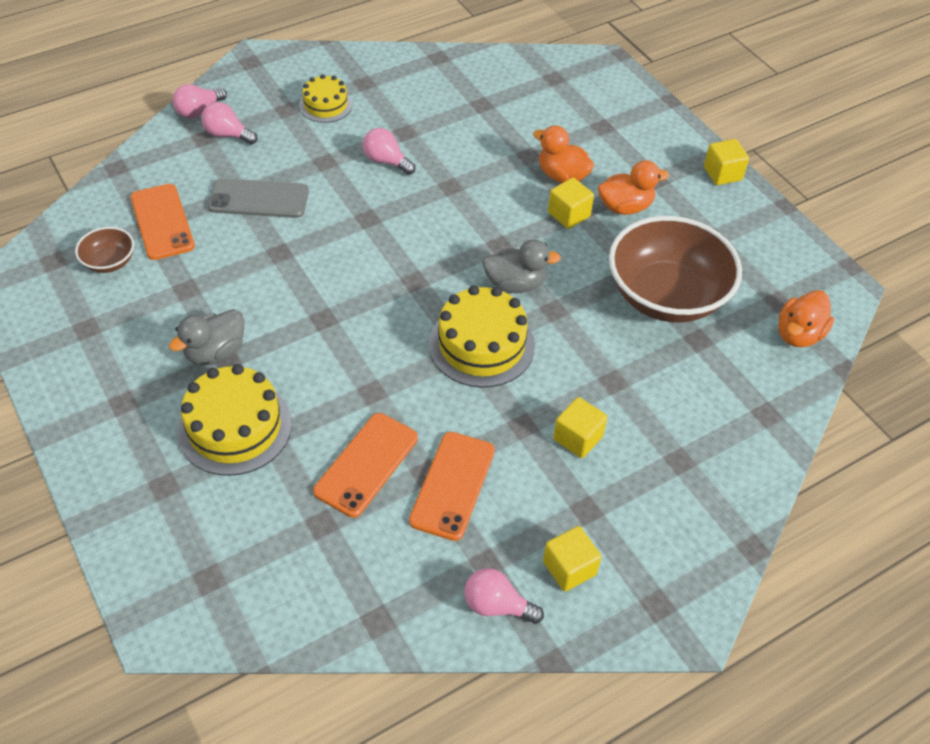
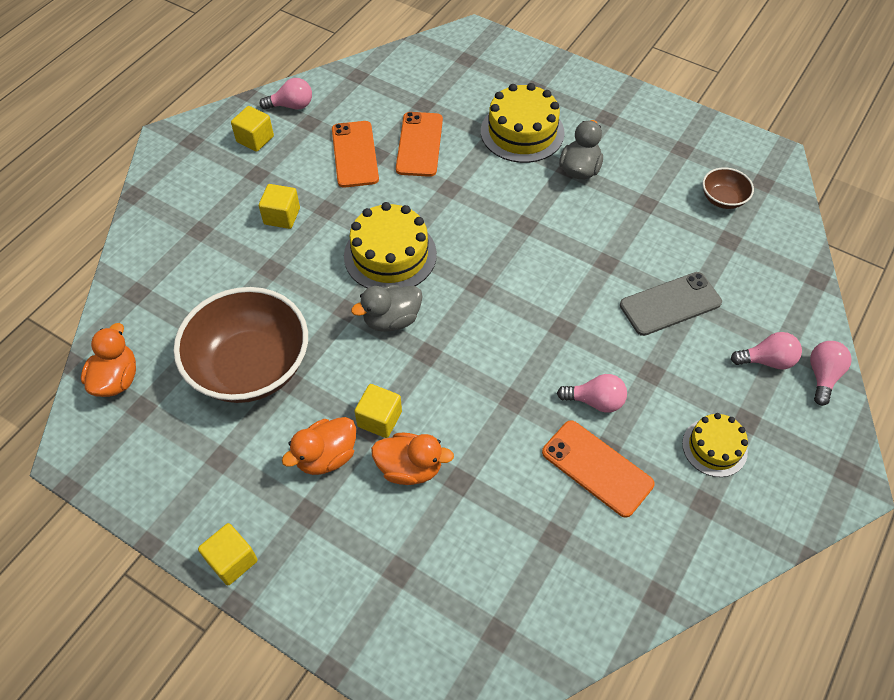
camera: 155 degrees right, 5 degrees up
orange phone [130,184,195,260] -> orange phone moved to [542,420,654,518]

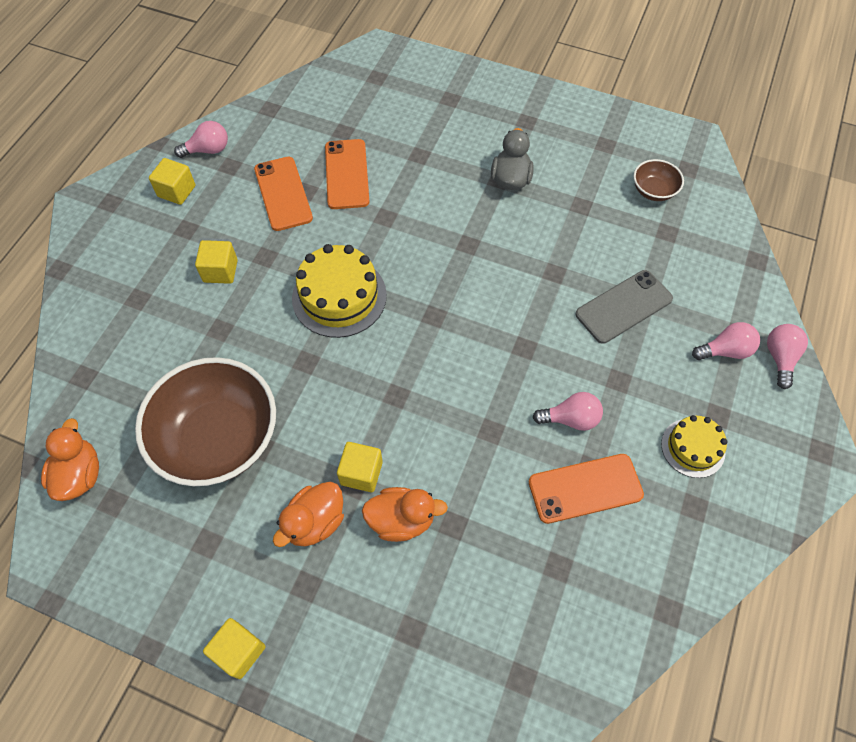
camera: 10 degrees left, 5 degrees up
grey duck [351,285,422,332] -> none
yellow cake [481,83,565,163] -> none
orange phone [542,420,654,518] -> orange phone turned 45 degrees counterclockwise [529,454,644,524]

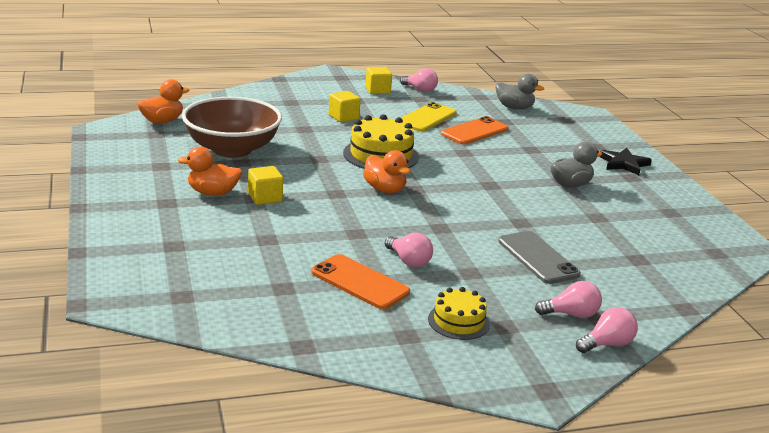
camera: 50 degrees right, 35 degrees down
yellow cube [203,618,266,679] -> none
orange phone [254,157,313,231] -> yellow phone [401,102,457,132]
orange duck [362,487,448,542] -> orange duck moved to [363,150,411,193]
grey phone [575,270,673,344] -> grey phone turned 45 degrees clockwise [498,231,581,284]
brown bowl [634,159,684,201] -> none
pink light bulb [692,322,760,360] -> pink light bulb turned 45 degrees counterclockwise [535,281,602,318]
none -> grey duck [496,74,544,110]
none -> black star [600,148,652,175]

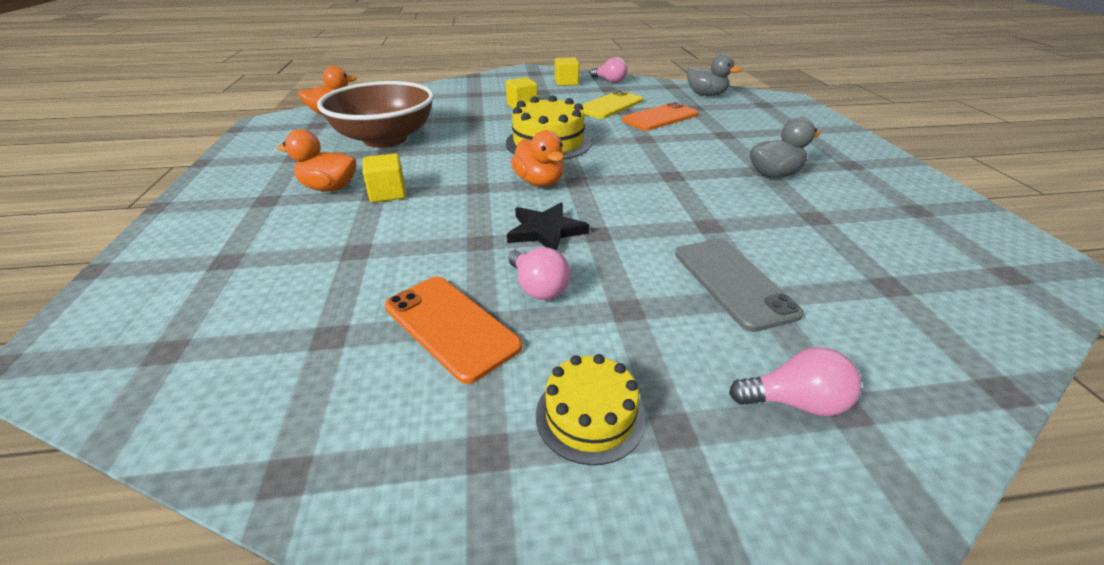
camera: 10 degrees right, 10 degrees up
pink light bulb [576,307,638,353] -> none
black star [600,148,652,175] -> black star moved to [507,203,589,251]

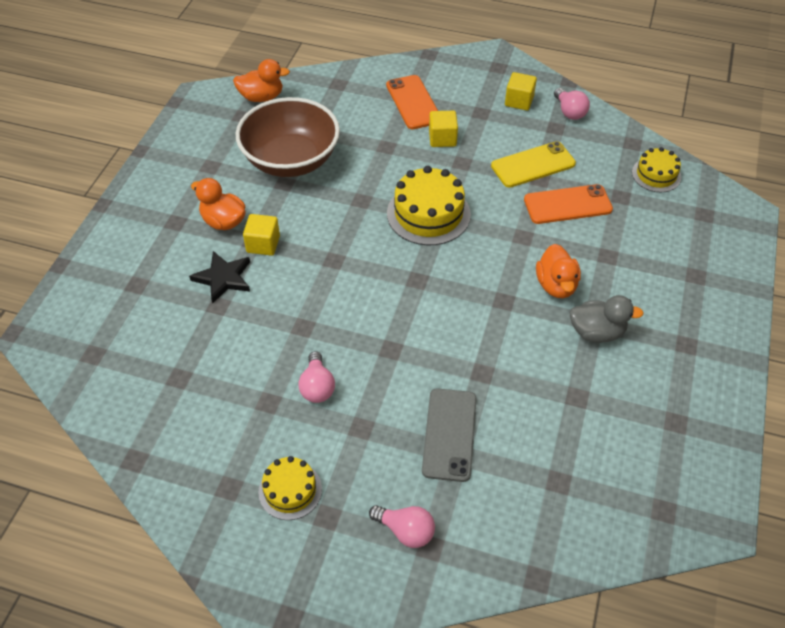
camera: 25 degrees right, 15 degrees up
orange phone [385,277,522,384] -> orange phone moved to [386,75,438,129]
black star [507,203,589,251] -> black star moved to [189,251,250,303]
orange duck [511,130,564,187] -> orange duck moved to [536,244,581,298]
grey duck [687,54,741,96] -> yellow cake [632,147,681,192]

